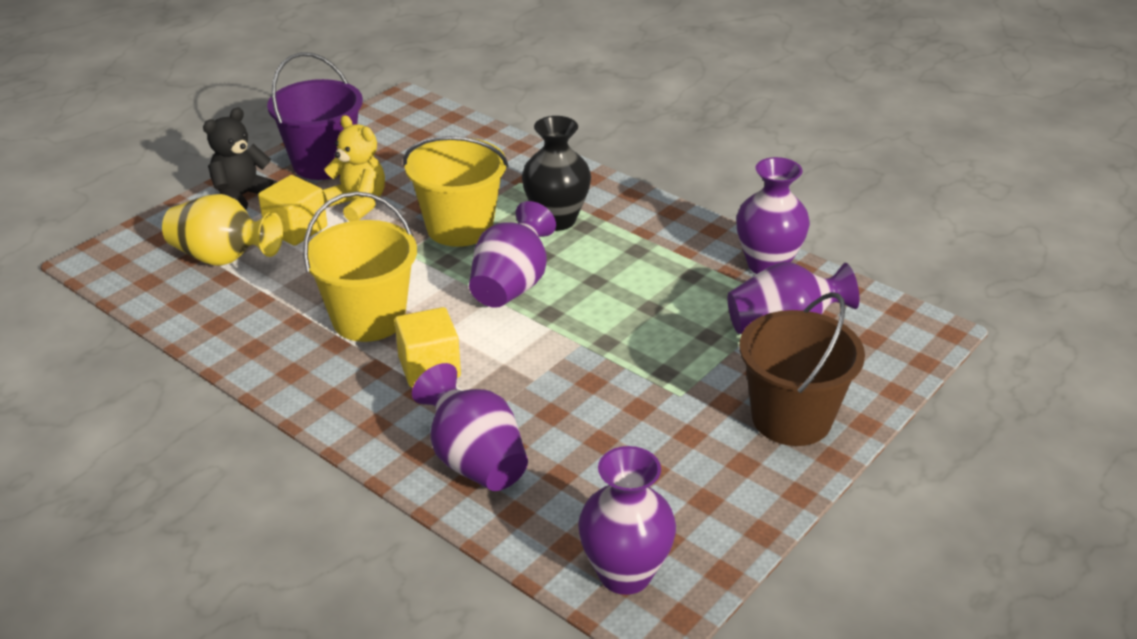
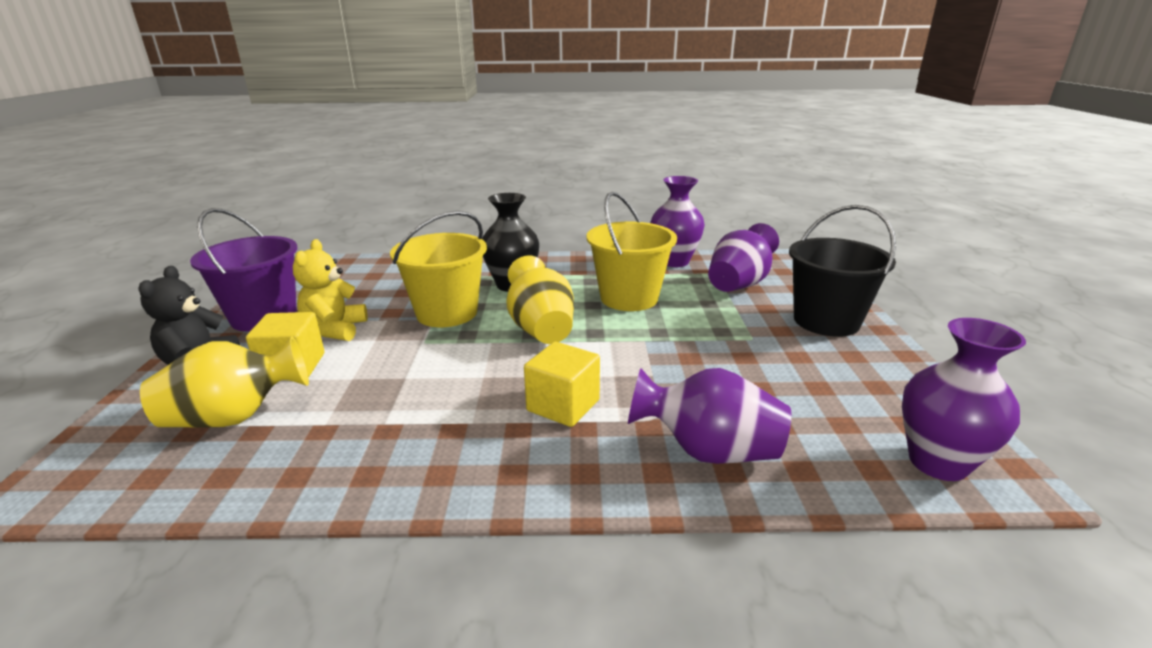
camera: 40 degrees left, 10 degrees down
yellow bucket [303,192,417,342] -> yellow bucket moved to [587,192,677,311]
yellow teddy bear [323,115,385,221] -> yellow teddy bear turned 90 degrees counterclockwise [293,239,368,341]
purple vase [469,201,556,308] -> yellow vase [506,255,574,344]
brown bucket [739,292,865,446] -> black bucket [789,205,896,337]

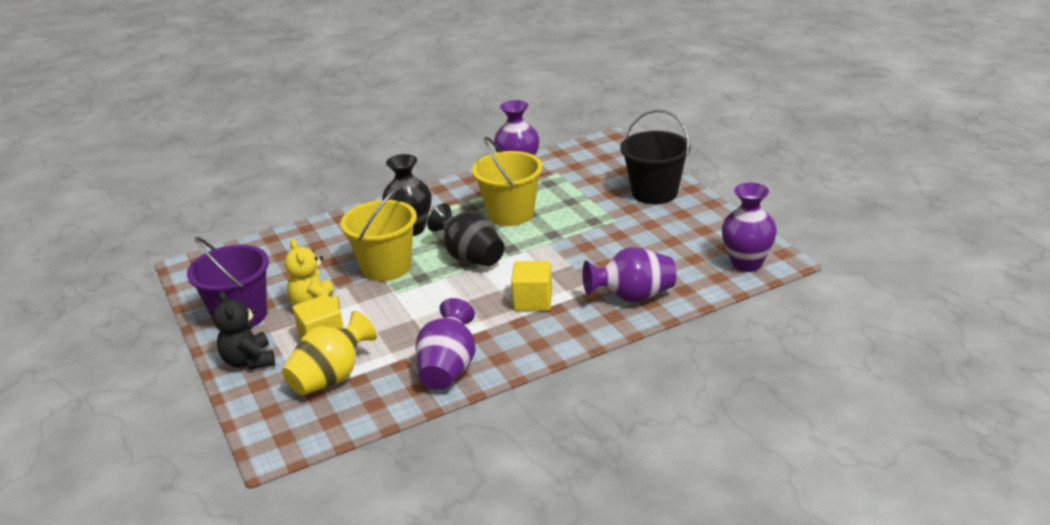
camera: 25 degrees left, 5 degrees up
yellow vase [506,255,574,344] -> black vase [427,203,504,266]
purple vase [708,223,779,292] -> purple vase moved to [415,298,476,390]

